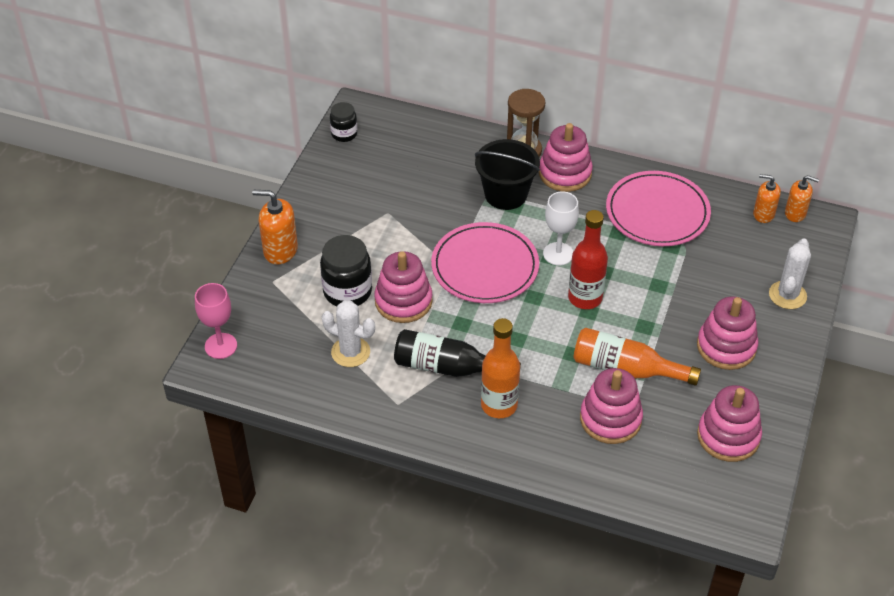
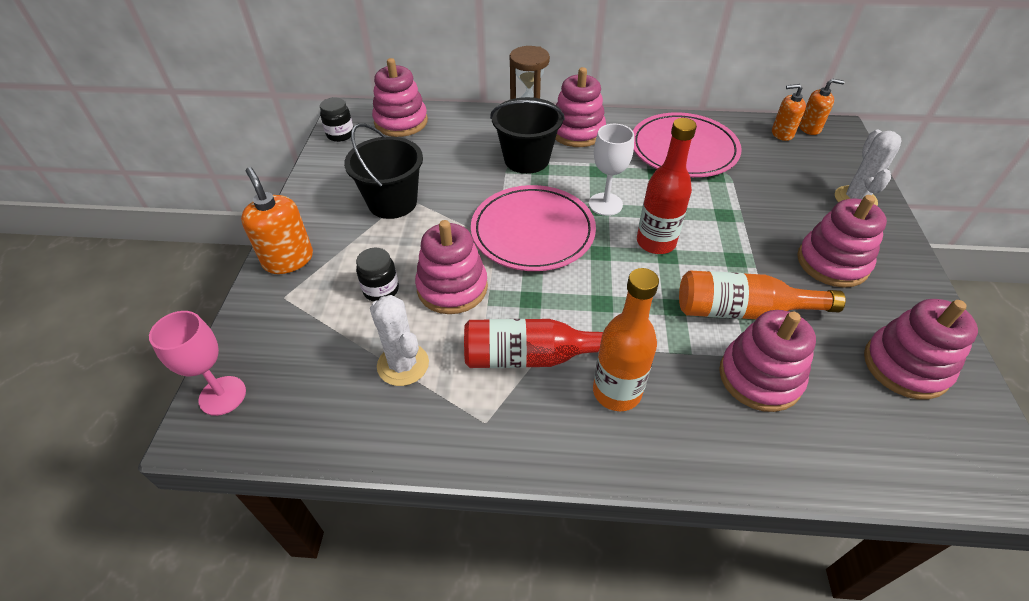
camera: 15 degrees left, 0 degrees up
orange soap dispenser [252,189,298,265] -> orange soap dispenser turned 60 degrees clockwise [241,167,313,274]
black jar [320,235,372,306] -> black jar [356,248,399,302], size x0.59
white cactus [322,300,375,367] -> white cactus turned 45 degrees clockwise [370,295,429,386]
black bottle [394,329,521,377] -> red bottle [464,319,603,368]
none -> black bucket [344,123,423,219]
none -> pink stacking toy [372,58,428,137]

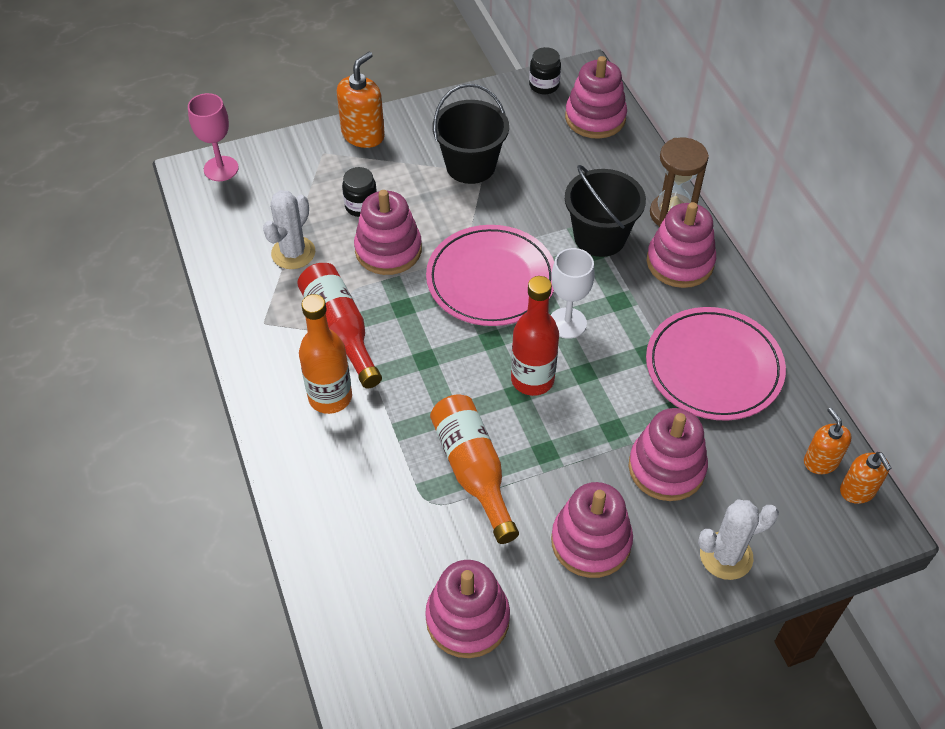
camera: 65 degrees right, 5 degrees up
pink stacking toy [719,310,816,412] -> pink stacking toy moved to [629,408,708,501]

